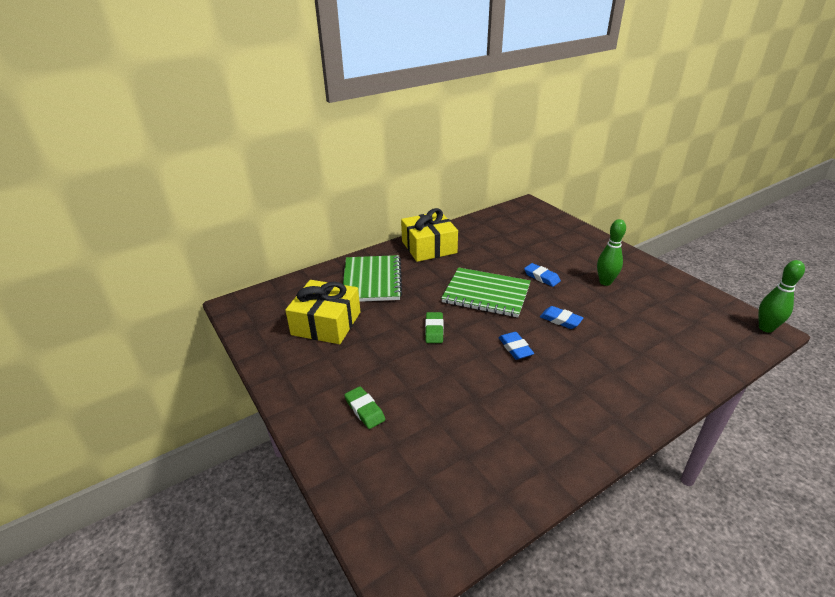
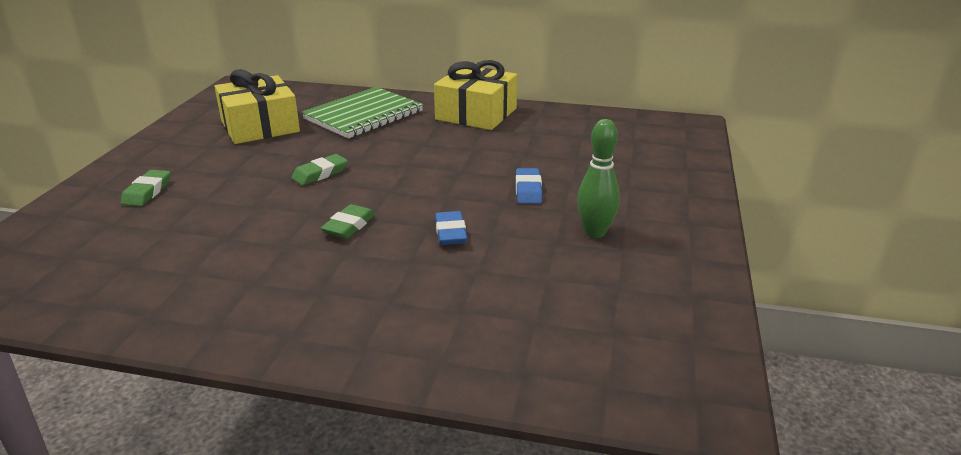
camera: 45 degrees right, 5 degrees down
green notebook [441,267,531,318] -> none
blue eraser [498,332,534,360] -> green eraser [320,204,376,239]
green bowling pin [758,260,805,333] -> none

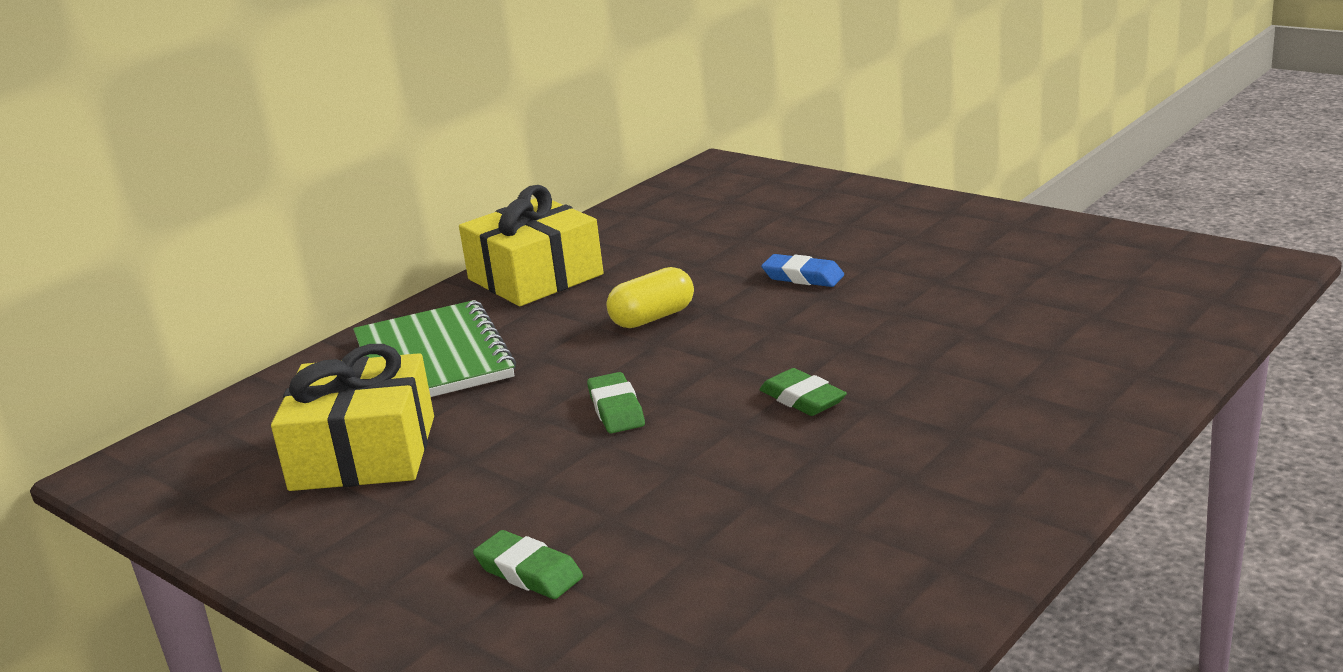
camera: 60 degrees left, 5 degrees down
blue eraser [435,211,467,245] -> none
green bowling pin [577,119,620,238] -> none
none -> yellow capsule [607,267,694,328]

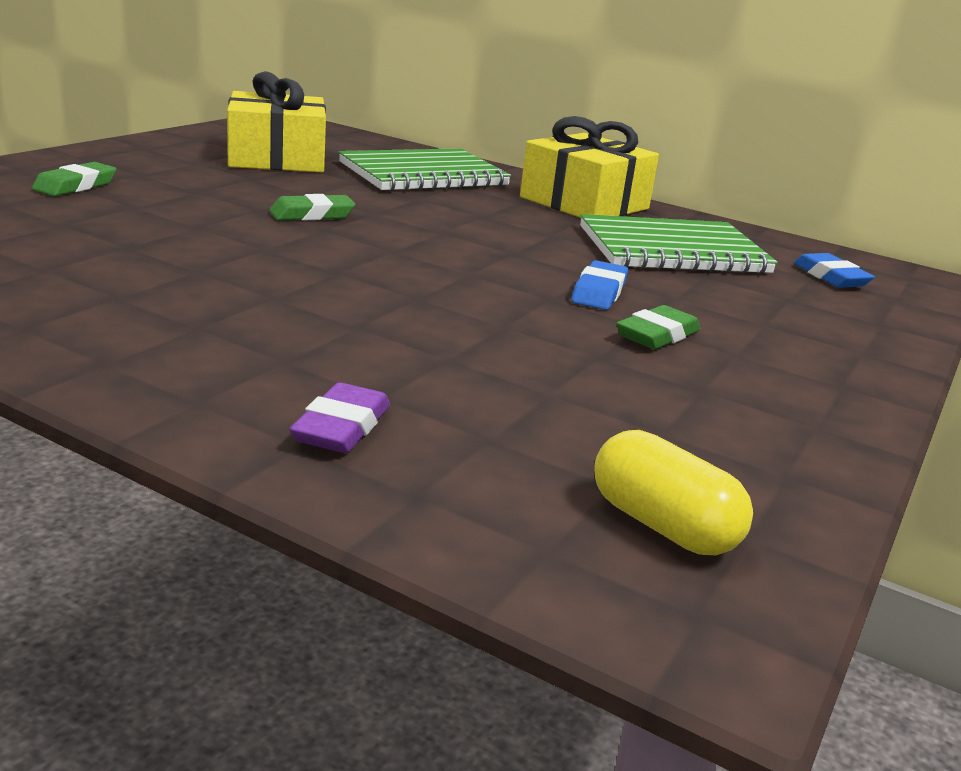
camera: 75 degrees right, 0 degrees up
yellow capsule [607,267,694,328] -> yellow capsule moved to [594,430,753,555]
green eraser [759,368,847,416] -> green eraser moved to [616,305,700,349]
none -> purple eraser [289,382,390,453]
none -> green notebook [580,214,778,274]
none -> blue eraser [794,253,875,288]

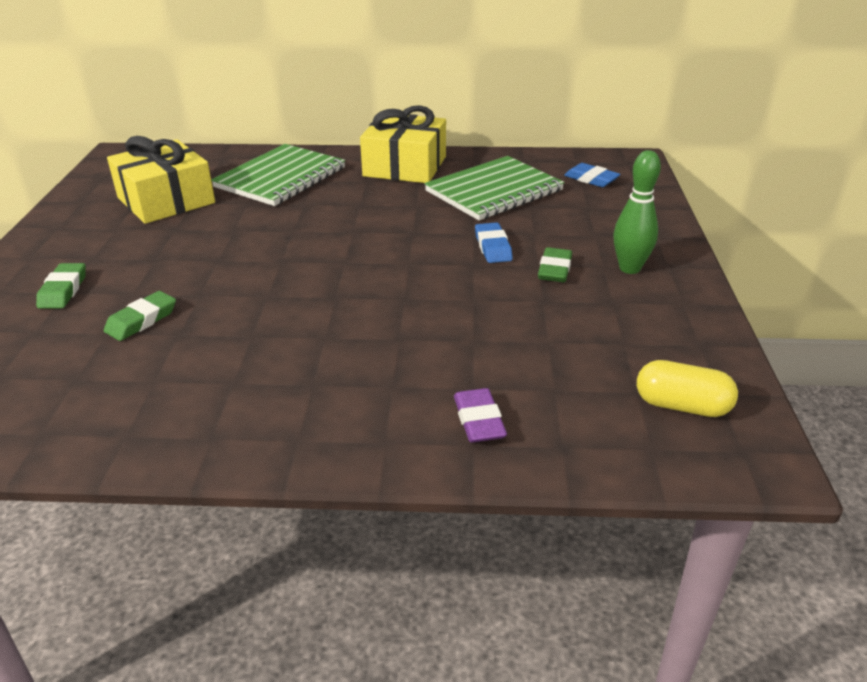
camera: 25 degrees left, 10 degrees up
green eraser [269,194,355,221] -> green eraser moved to [104,291,176,341]
none -> green bowling pin [614,150,661,274]

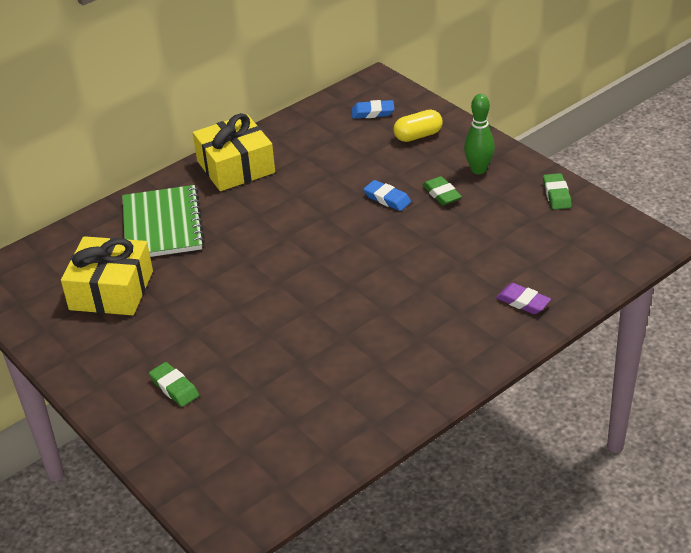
camera: 40 degrees left, 5 degrees up
green eraser [104,291,176,341] -> green eraser moved to [543,173,572,210]
green notebook [424,156,565,220] -> none
yellow capsule [637,360,738,417] -> yellow capsule moved to [393,110,443,142]

